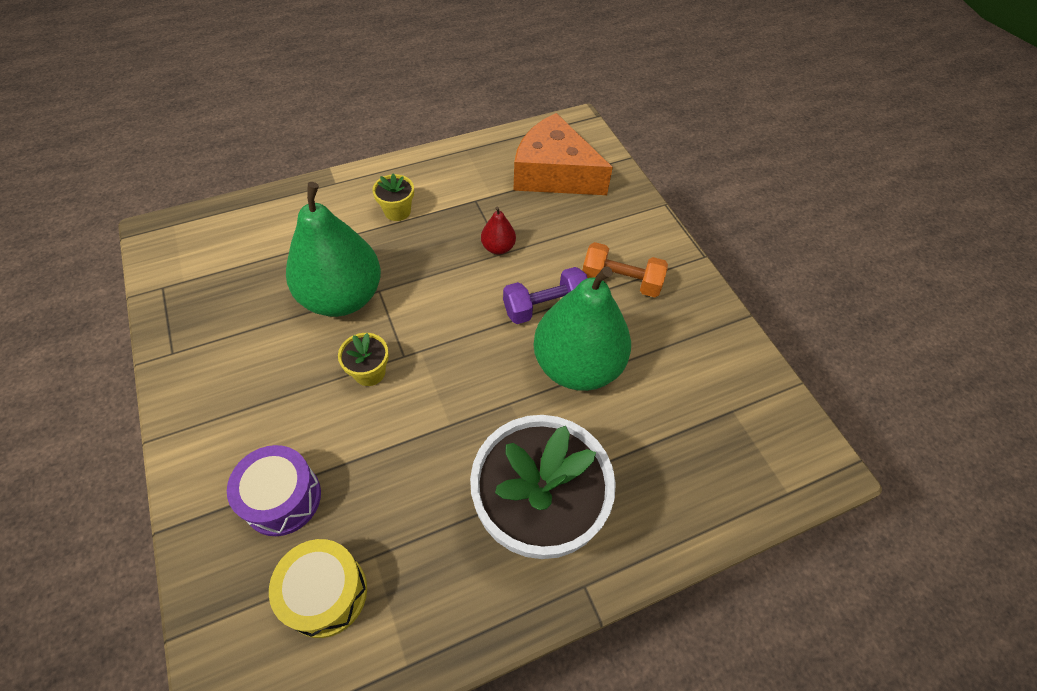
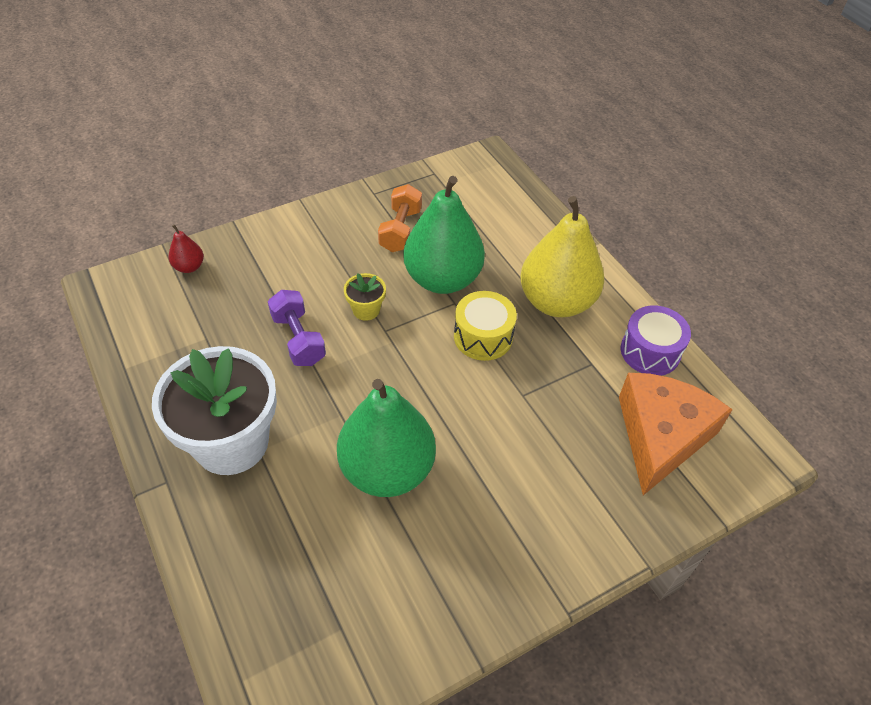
camera: 85 degrees right, 5 degrees down
purple drum [227,445,321,536] -> purple drum moved to [621,305,691,376]
yellow drum [269,539,367,638] -> yellow drum moved to [454,291,517,361]
yellow flower pot [372,173,414,221] -> yellow pear [520,196,604,317]
red pear [481,206,516,255] -> red pear moved to [168,224,204,273]
purple dumbbell [503,267,587,324] -> purple dumbbell moved to [268,290,326,366]
orange dumbbell [582,242,668,297] -> orange dumbbell moved to [378,184,422,252]

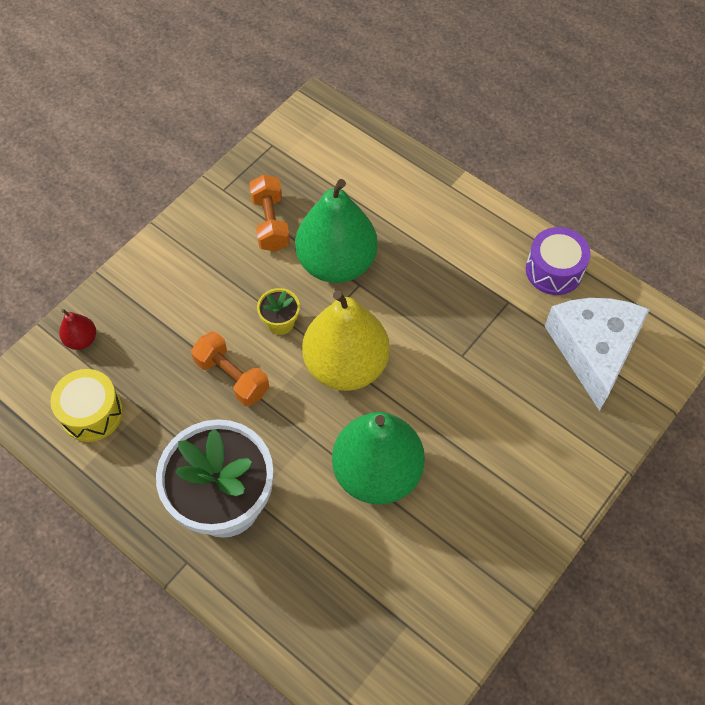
camera: 20 degrees left, 10 degrees up
purple dumbbell [268,290,326,366] -> orange dumbbell [191,332,269,406]
yellow drum [454,291,517,361] -> yellow drum moved to [50,369,123,442]
yellow pear [520,196,604,317] -> yellow pear moved to [302,291,390,391]
orange cheese [619,373,733,495] -> white cheese [545,298,650,411]

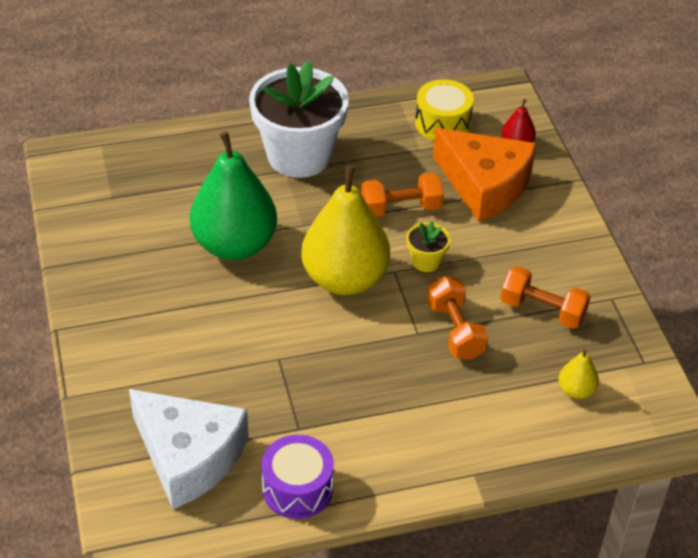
camera: 125 degrees right, 15 degrees down
green pear [295,179,378,283] -> orange dumbbell [427,276,488,360]
none -> orange cheese [433,128,536,222]
none -> yellow pear [558,349,599,399]

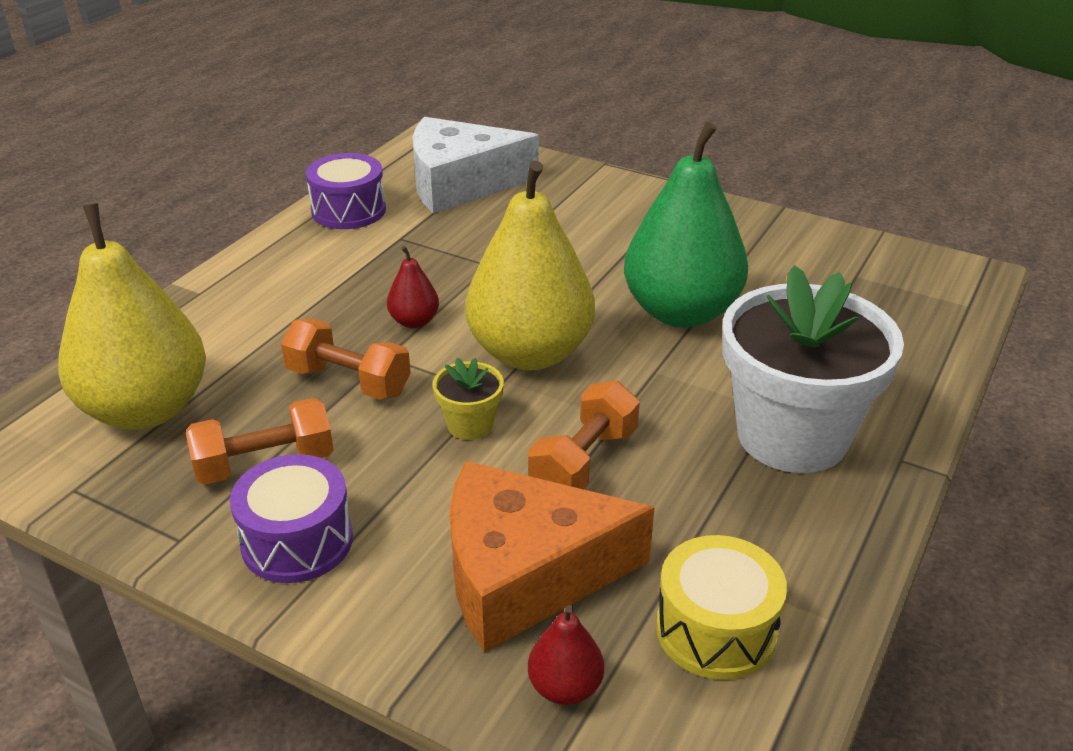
camera: 135 degrees right, 10 degrees down
yellow pear [558,349,599,399] -> yellow pear [58,203,206,430], size x2.35
none -> purple drum [230,454,353,583]
none -> red pear [387,246,439,328]

